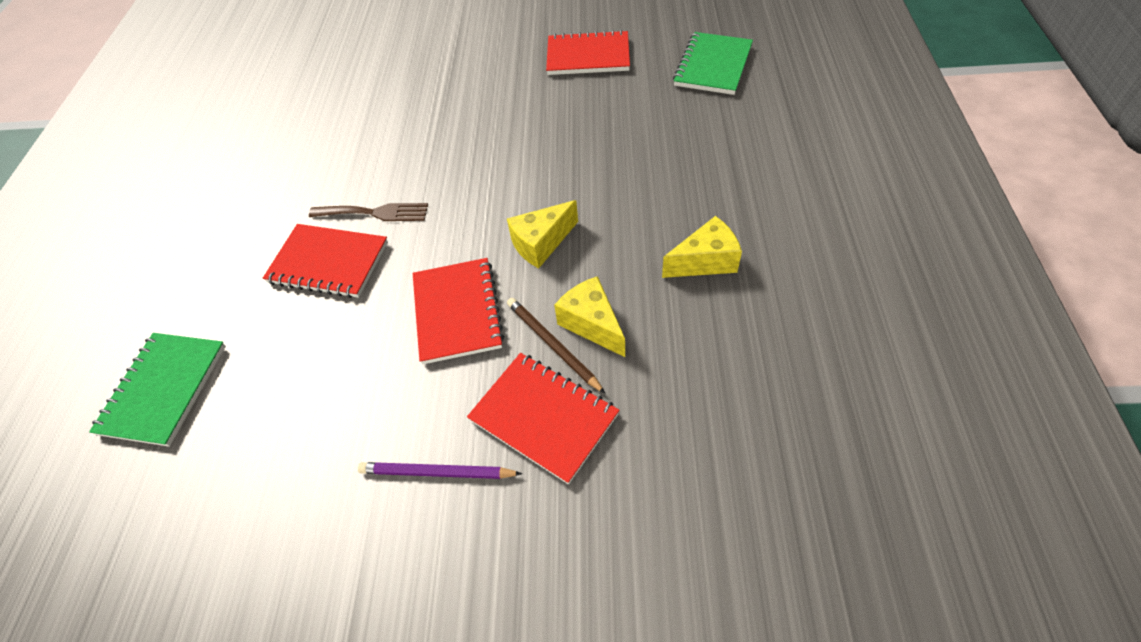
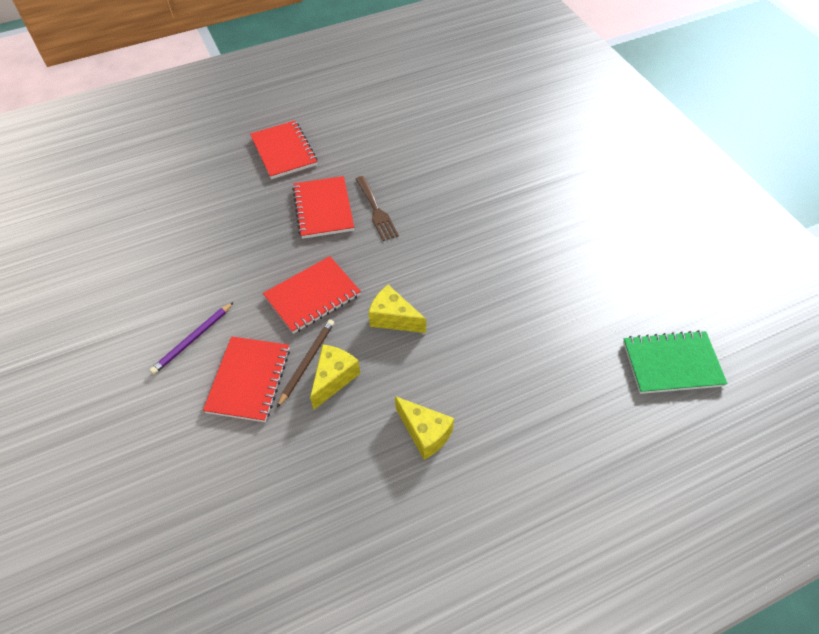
camera: 60 degrees right, 0 degrees up
green notebook [89,333,226,447] -> none
purple pencil [358,462,522,479] -> purple pencil turned 120 degrees counterclockwise [150,302,233,375]
red notebook [546,30,630,75] -> red notebook moved to [250,121,318,179]

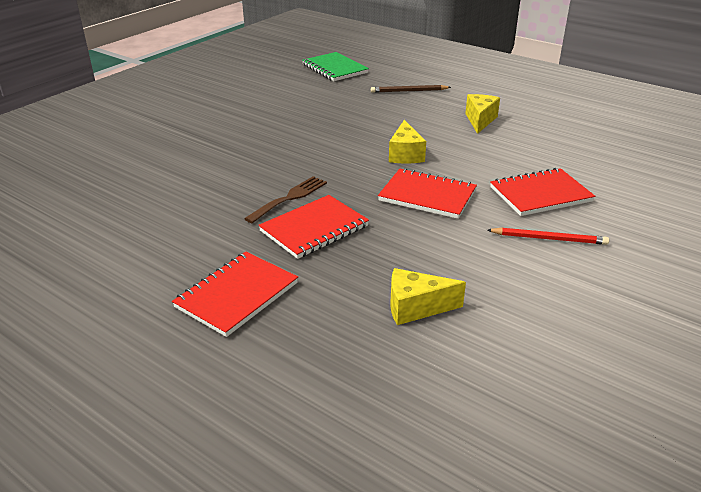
camera: 120 degrees left, 20 degrees down
purple pencil [150,302,233,375] -> red pencil [487,228,609,245]
brown pencil [277,319,334,408] -> brown pencil moved to [371,85,451,93]
yellow cheese [310,345,360,410] -> yellow cheese moved to [390,268,466,325]

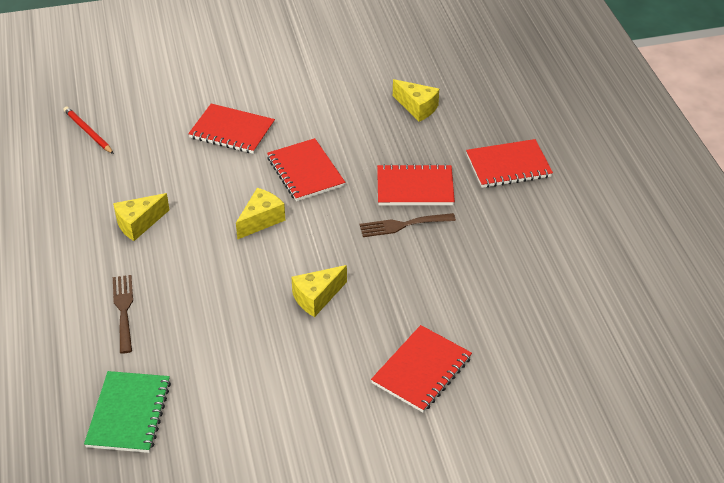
camera: 140 degrees left, 10 degrees up
brown pencil [371,85,451,93] -> brown fork [113,275,133,353]
red pencil [487,228,609,245] -> red pencil moved to [64,106,114,154]
none -> yellow cheese [291,265,347,317]
none -> red notebook [371,325,472,413]

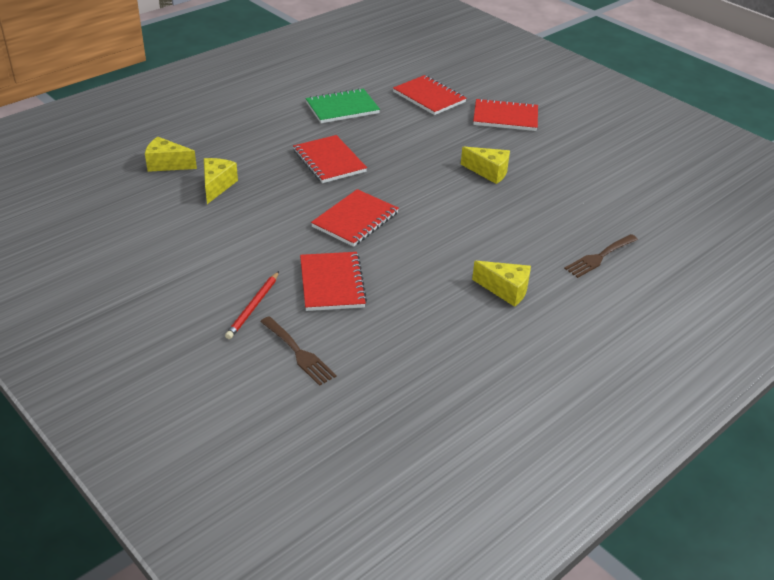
camera: 120 degrees left, 5 degrees down
red pencil [64,106,114,154] -> red pencil moved to [225,271,279,339]
green notebook [84,371,171,453] -> green notebook moved to [306,88,380,123]
yellow cheese [236,188,285,239] -> yellow cheese moved to [145,137,197,172]
brown fork [360,213,456,237] -> brown fork moved to [260,316,336,386]
red notebook [466,139,553,188] -> red notebook moved to [393,75,467,115]

